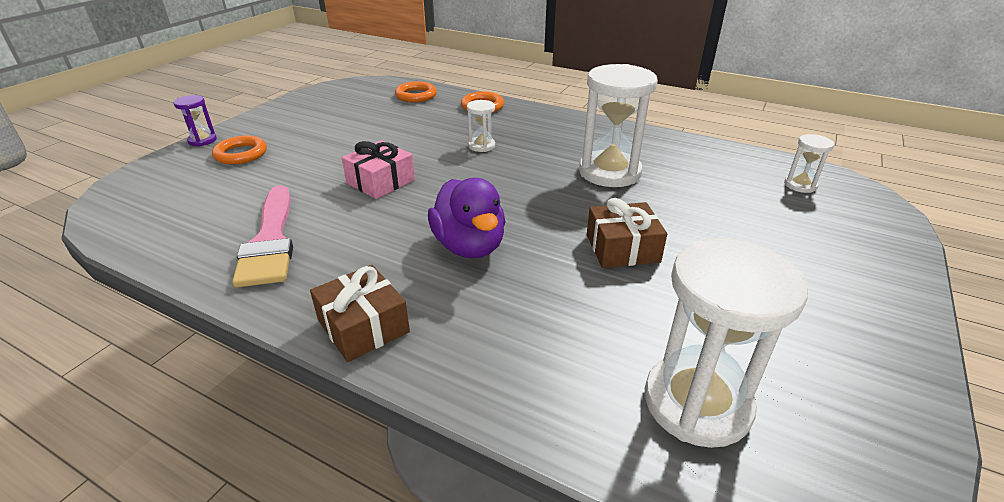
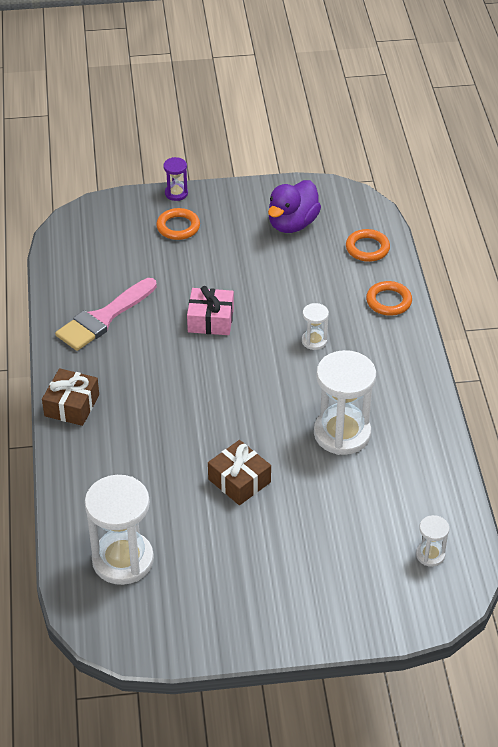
camera: 55 degrees right, 10 degrees up
purple duck [428,178,505,258] -> purple duck moved to [268,180,321,233]

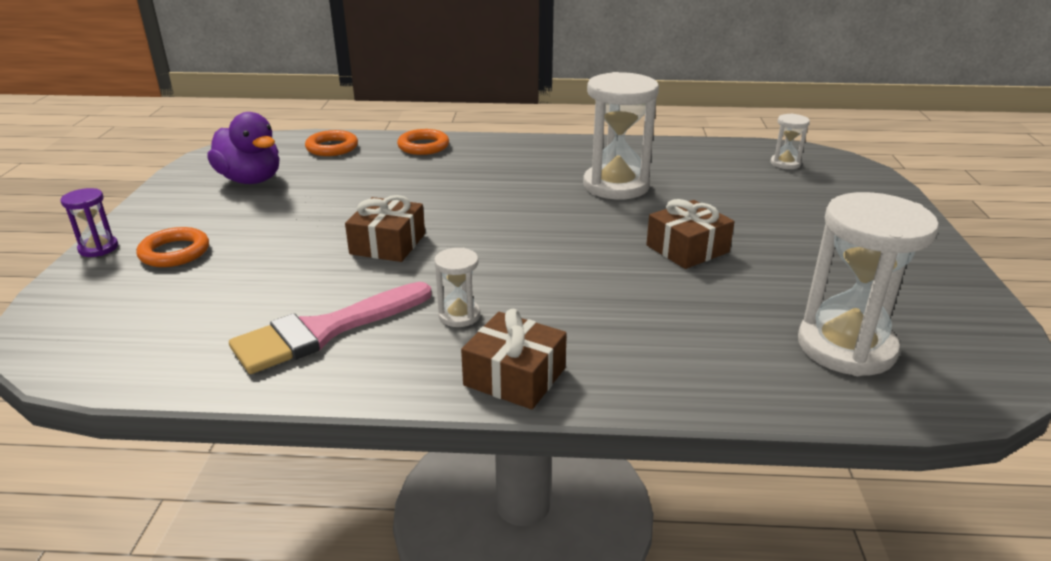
camera: 80 degrees left, 15 degrees down
pink brush [55,278,157,351] -> pink brush turned 90 degrees clockwise [229,282,432,374]
pink gift [187,286,234,335] -> brown gift [345,195,425,262]
white hourglass [302,303,329,350] -> white hourglass moved to [435,248,480,327]

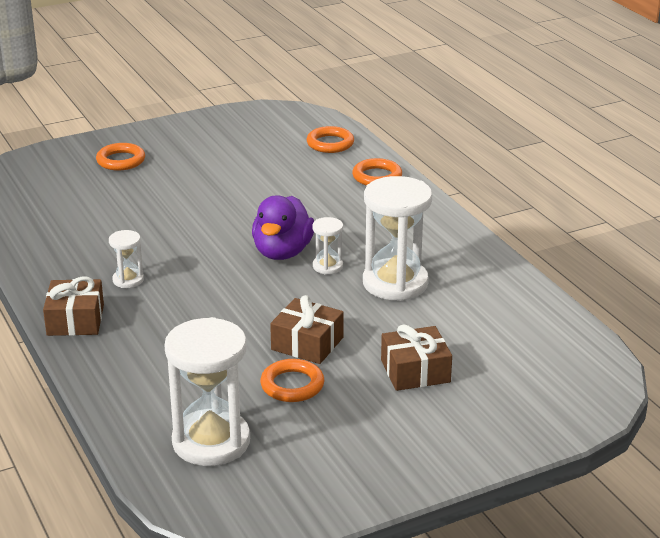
camera: 60 degrees right, 0 degrees up
purple hourglass [61,188,118,257] -> none
purple duck [207,112,280,184] -> purple duck moved to [252,195,314,260]
pink brush [229,282,432,374] -> none
brown gift [345,195,425,262] -> brown gift moved to [381,324,452,391]
white hourglass [770,114,810,169] -> white hourglass moved to [312,217,343,275]
none -> orange ring [260,359,324,402]

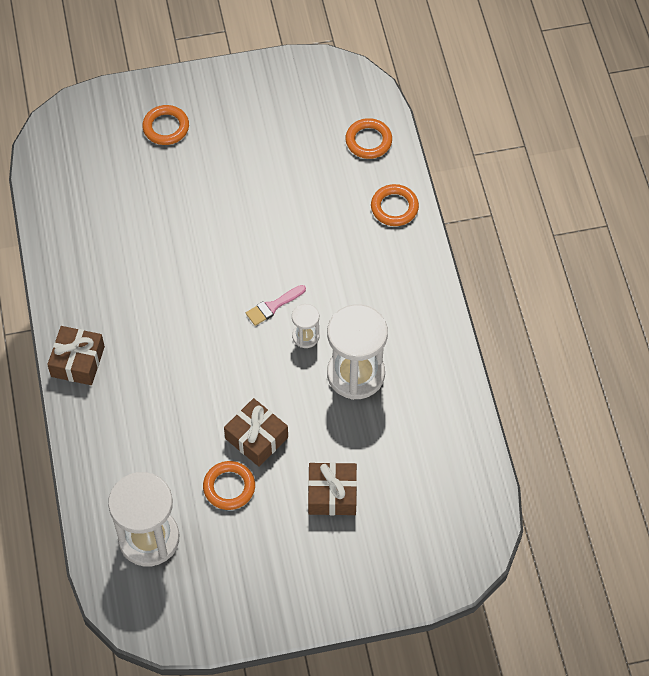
camera: 15 degrees right, 30 degrees up
white hourglass [109,230,144,288] -> none
purple duck [252,195,314,260] -> pink brush [246,285,306,326]

